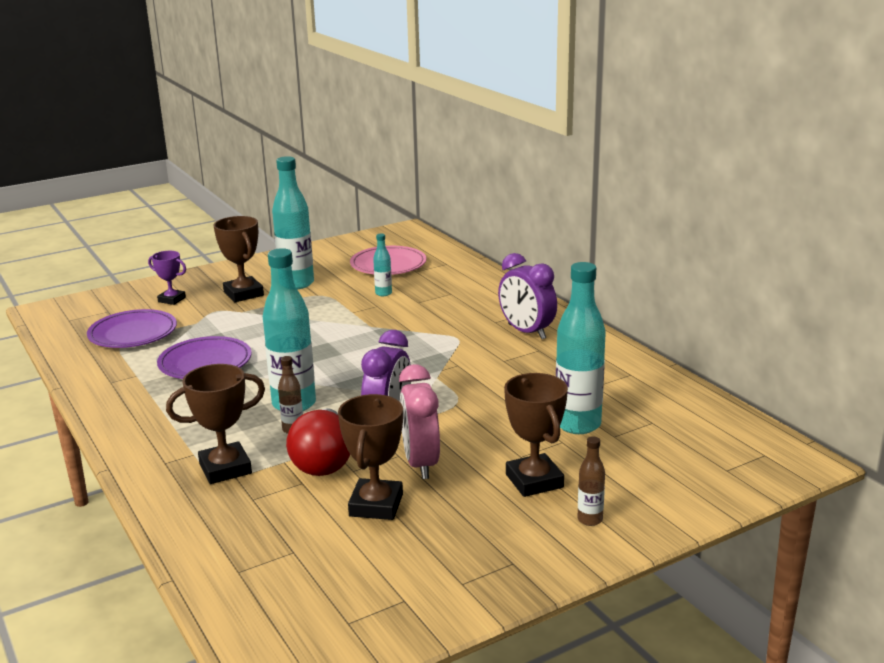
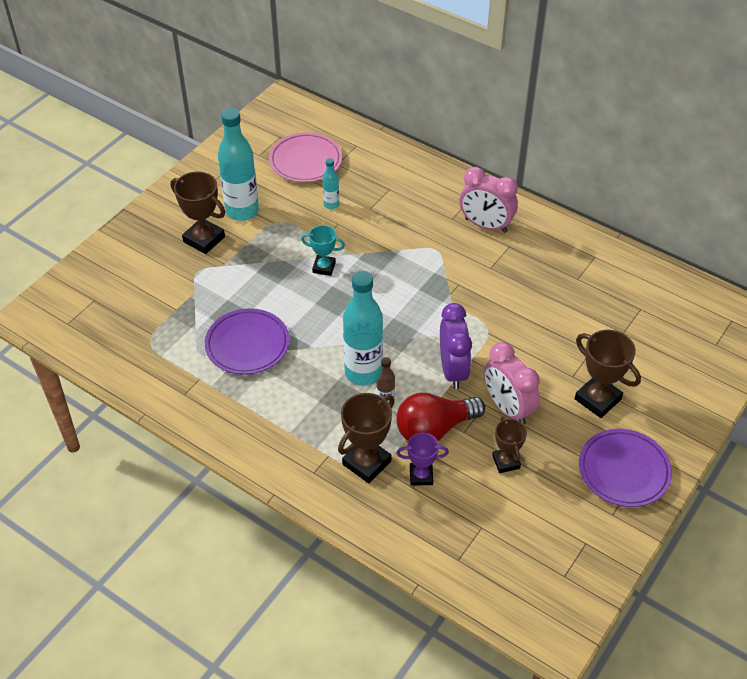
camera: 25 degrees left, 25 degrees up
purple plate [87,309,177,348] -> purple plate moved to [579,429,672,507]
purple trophy [148,251,186,305] -> purple trophy moved to [397,432,449,486]
red light bulb [286,408,350,476] -> red light bulb turned 90 degrees clockwise [396,393,485,441]
brown trophy [338,394,403,520] -> brown trophy [492,416,527,473], size x0.63
purple clock [498,253,557,339] -> pink clock [459,167,518,233]
turquoise bottle [556,262,606,434] -> none
brown bottle [578,436,605,526] -> none
none -> turquoise trophy [301,225,345,276]

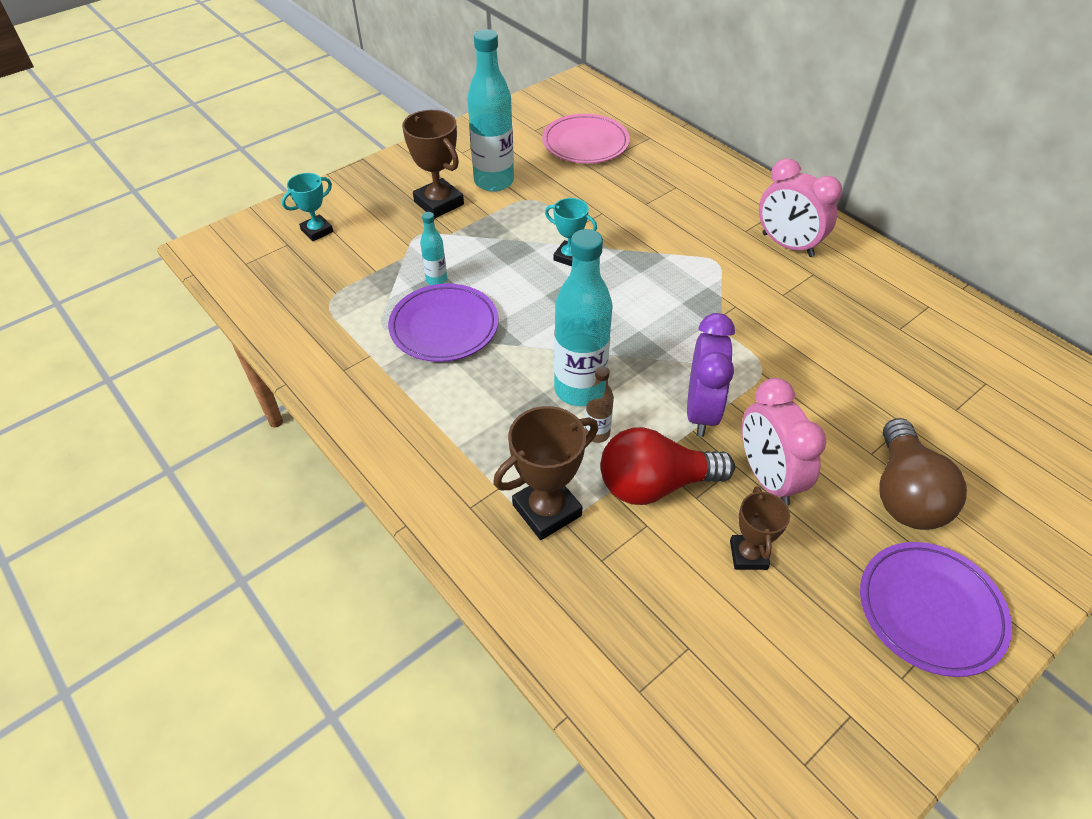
camera: 15 degrees right, 0 degrees up
turquoise bottle [322,158,339,209] -> turquoise bottle moved to [420,212,447,285]
purple trophy [397,432,449,486] -> none
brown trophy [575,330,641,418] -> brown light bulb [879,418,967,530]
none -> turquoise trophy [282,173,333,241]

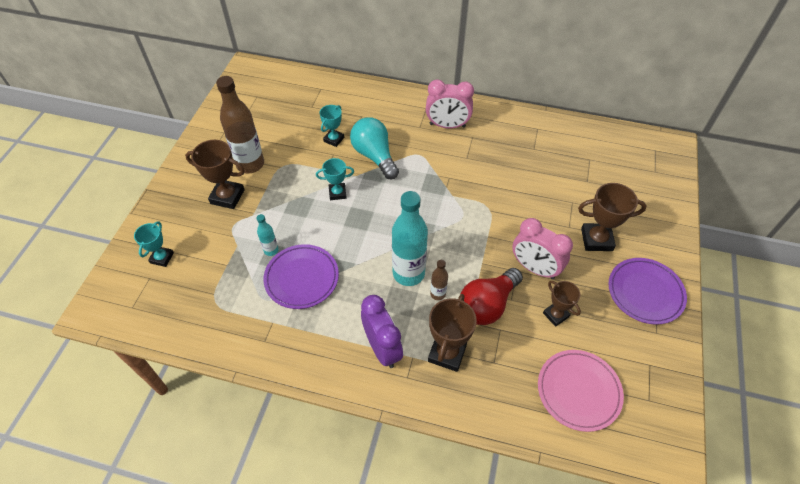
camera: 35 degrees left, 5 degrees up
turquoise bottle [467,29,514,192] -> brown bottle [216,76,264,173]
pink plate [542,114,630,164] -> pink plate moved to [538,350,624,432]
purple clock [687,313,735,437] -> purple clock moved to [361,295,403,368]
brown light bulb [879,418,967,530] -> brown trophy [578,183,647,251]
none -> turquoise trophy [320,105,344,147]
none -> turquoise light bulb [350,117,399,179]

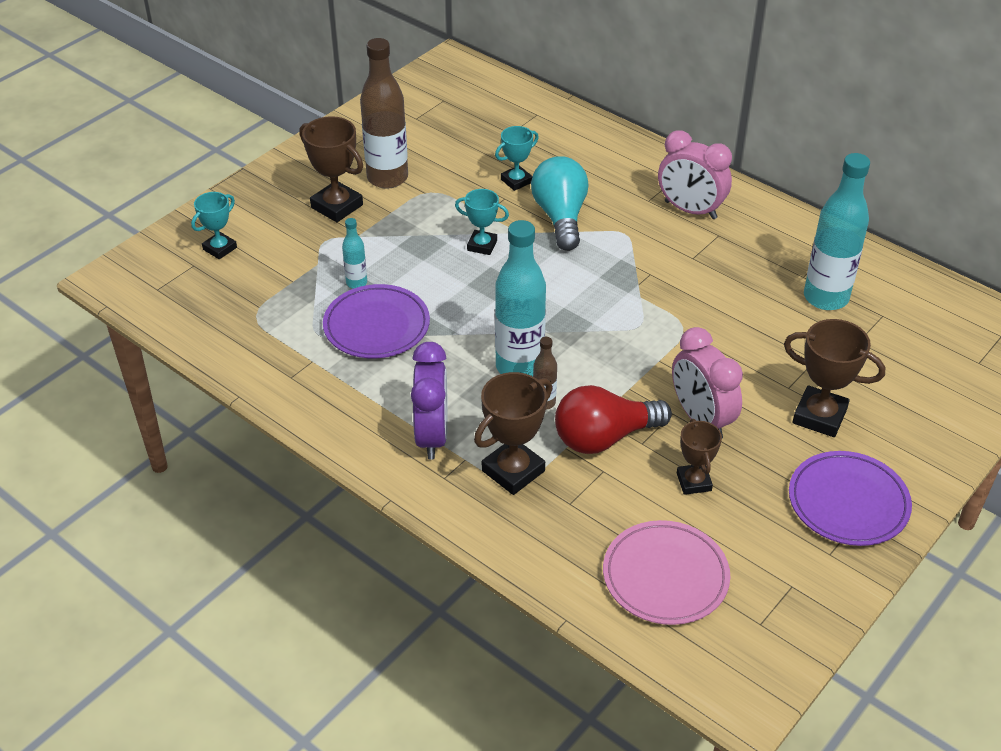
camera: 25 degrees right, 10 degrees down
none -> turquoise bottle [804,153,870,310]

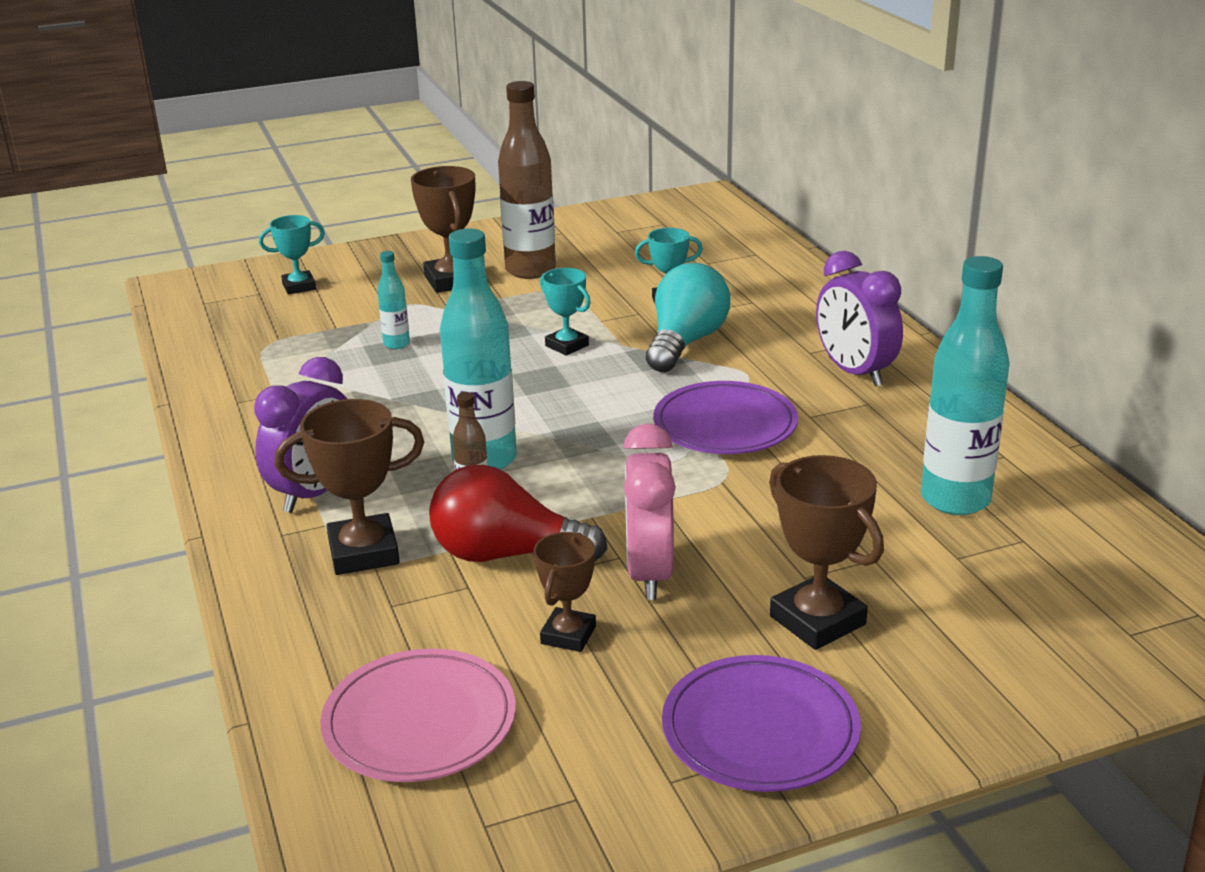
camera: 30 degrees right, 15 degrees down
purple plate [323,284,430,358] -> purple plate moved to [653,381,798,454]
pink clock [658,130,732,219] -> purple clock [816,251,903,387]

